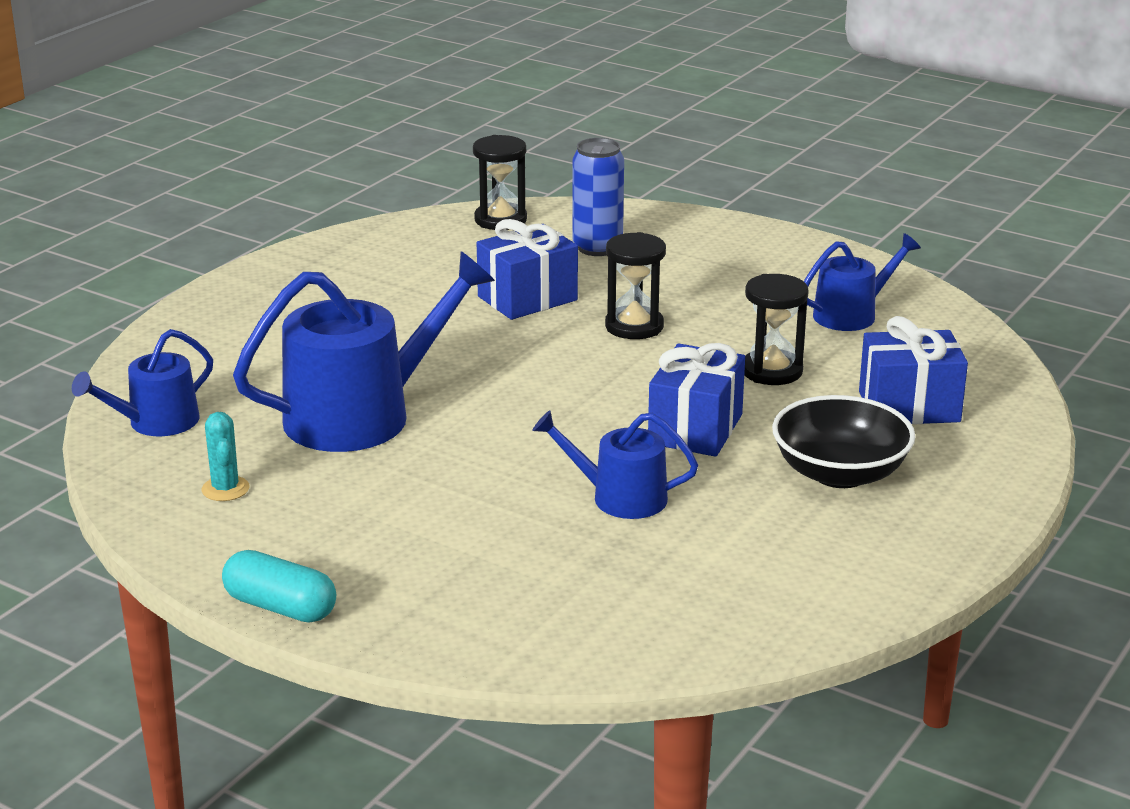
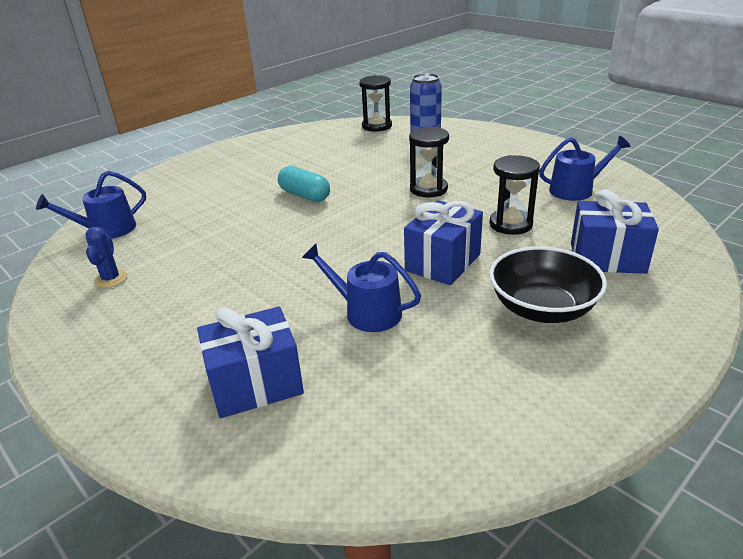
camera: 15 degrees right, 5 degrees up
turquoise cactus [202,412,249,501] -> blue cactus [85,227,128,288]
turquoise capsule [222,550,336,623] -> turquoise capsule moved to [278,166,330,202]
blue watering can [233,251,495,452] -> none
blue gift [477,219,578,320] -> blue gift moved to [197,307,304,418]

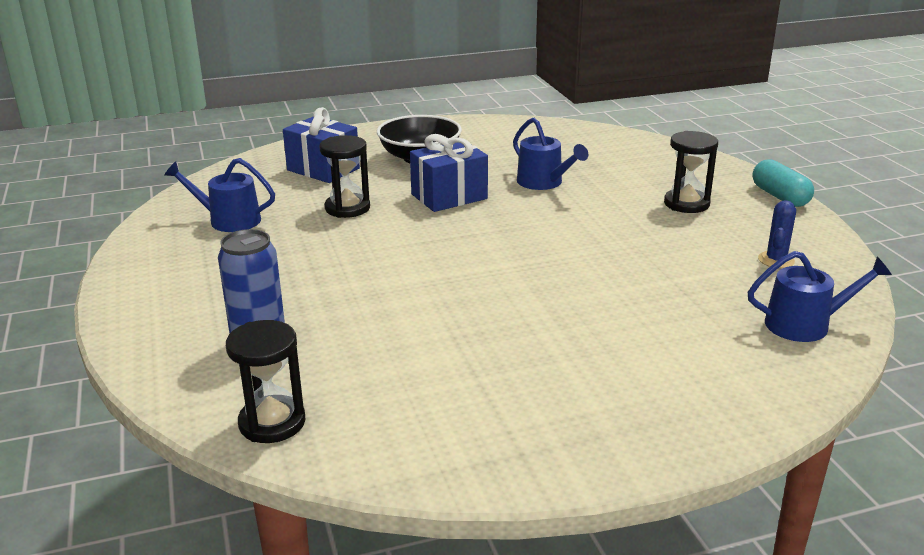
camera: 155 degrees left, 5 degrees down
blue gift [197,307,304,418] -> none
turquoise capsule [278,166,330,202] -> turquoise capsule moved to [752,159,814,207]
black hourglass [409,127,449,197] -> black hourglass moved to [664,131,718,213]

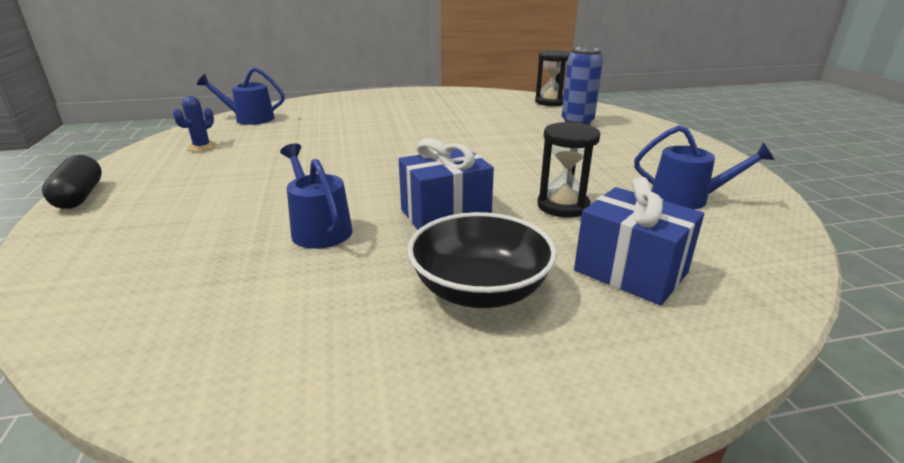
camera: 175 degrees left, 0 degrees up
black hourglass [664,131,718,213] -> none
turquoise capsule [752,159,814,207] -> black capsule [42,155,102,209]

